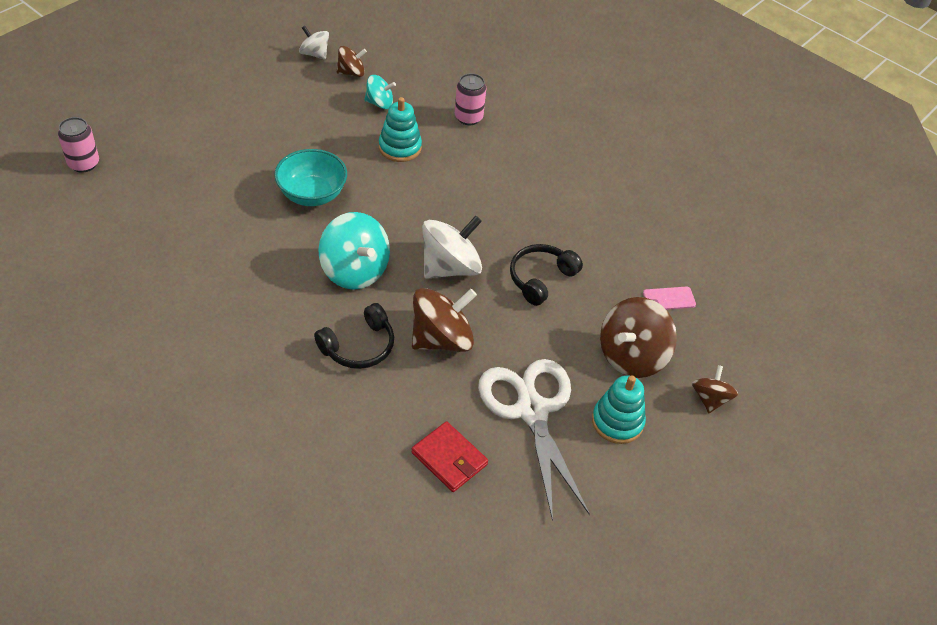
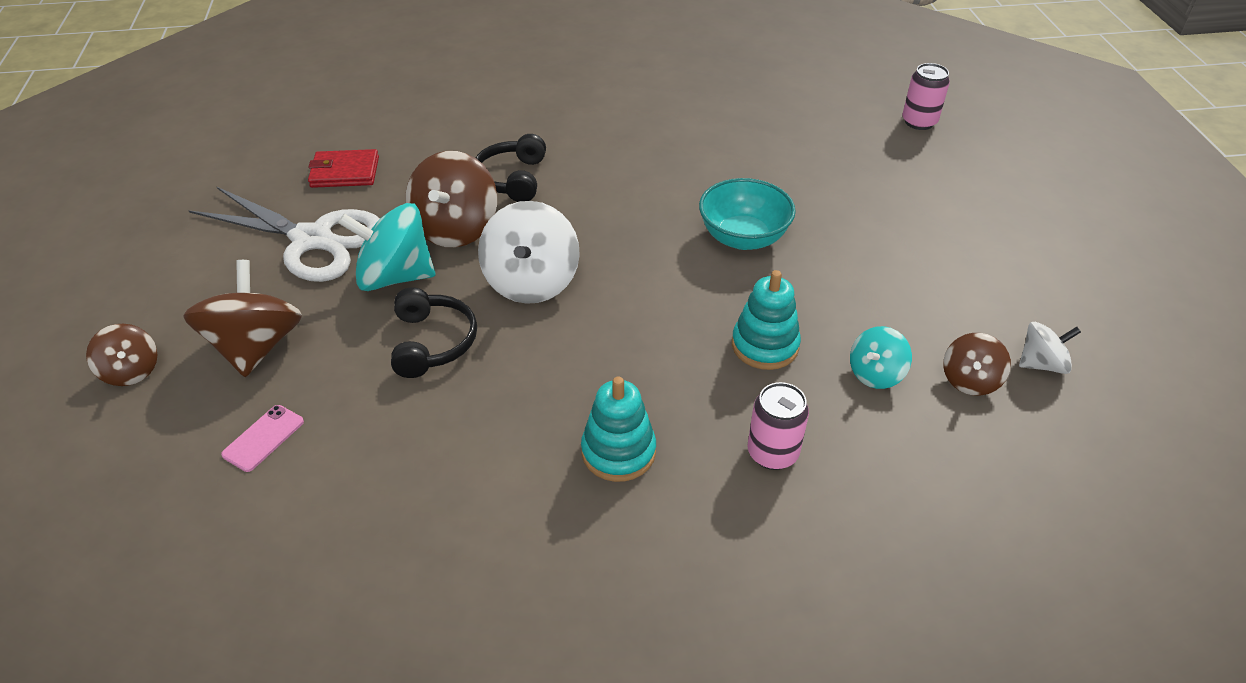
camera: 135 degrees right, 5 degrees down
turquoise spinning top [318,212,390,290] -> turquoise spinning top moved to [338,203,435,291]
turquoise stacking toy [592,375,646,444] -> turquoise stacking toy moved to [581,376,656,482]

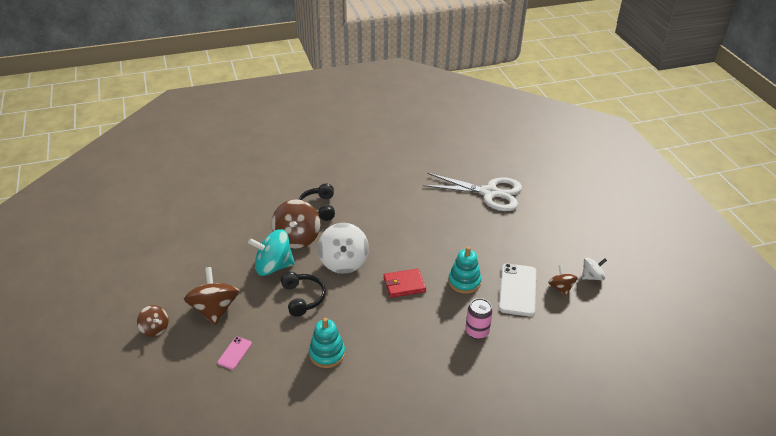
camera: 10 degrees left, 5 degrees down
white scissors [188,186,380,282] -> white scissors moved to [423,173,522,211]
red wallet [308,149,379,188] -> red wallet moved to [384,269,426,298]
turquoise stacking toy [581,376,656,482] -> turquoise stacking toy moved to [309,318,345,368]
turquoise bowl [699,178,796,250] -> none
turquoise spinning top [850,326,912,389] -> white phone [499,263,536,316]
pink can [902,63,950,130] -> none
brown spinning top [943,333,1011,396] -> brown spinning top turned 150 degrees clockwise [548,265,578,296]

